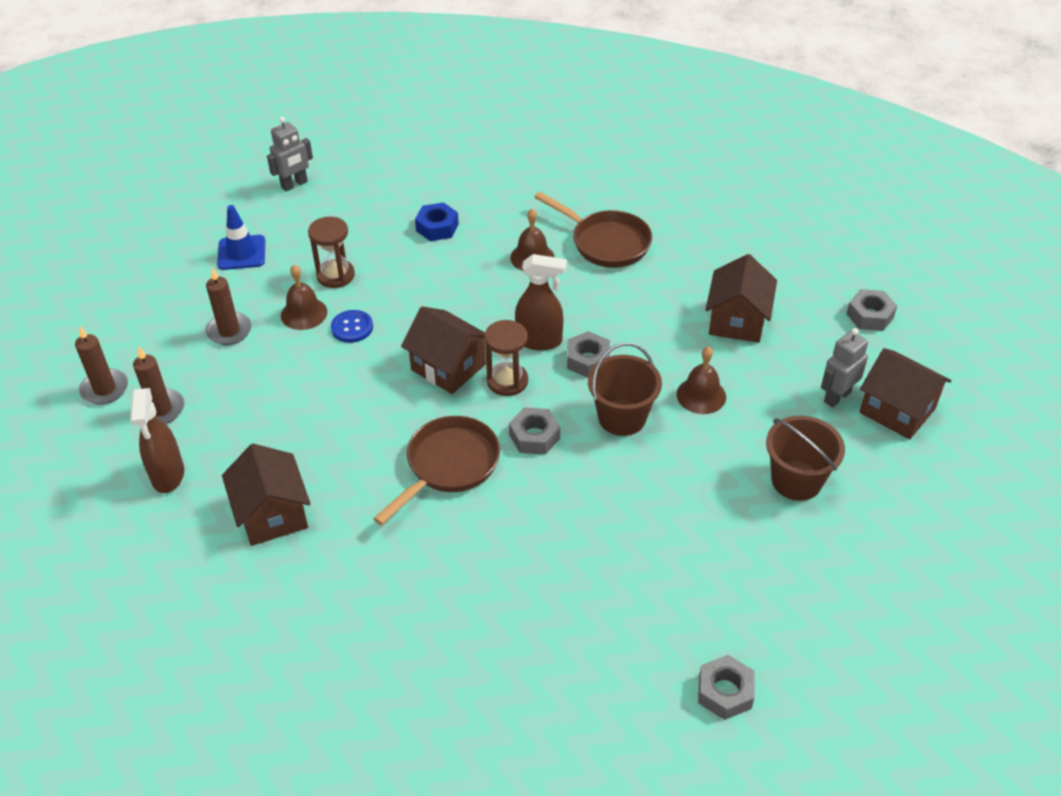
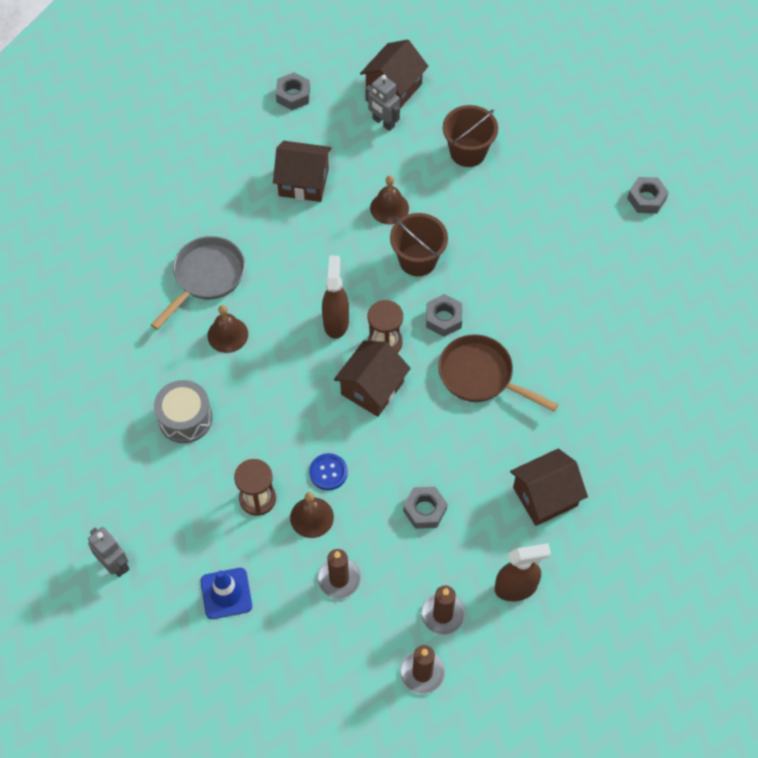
camera: 95 degrees left, 15 degrees up
blue nut [415,202,459,241] -> grey drum [154,380,212,443]
brown pan [534,192,652,268] -> grey pan [151,236,245,330]
grey nut [567,331,610,378] -> grey nut moved to [403,487,447,529]

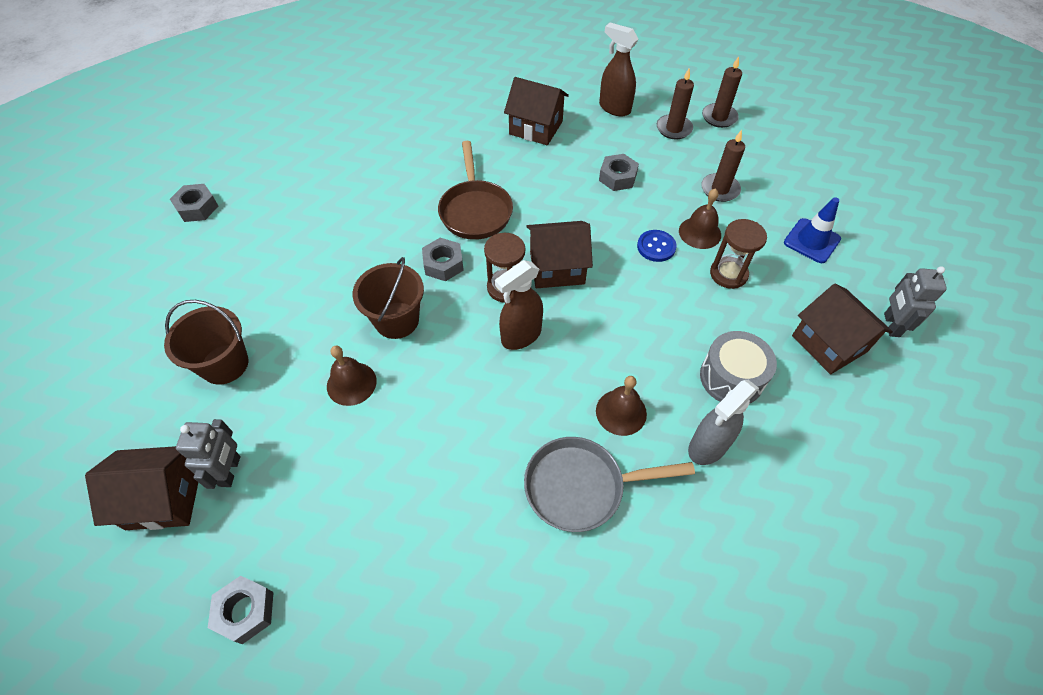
camera: 130 degrees left, 5 degrees down
brown house [273,141,332,202] -> brown house moved to [792,284,893,374]
none -> grey spray bottle [688,380,759,465]

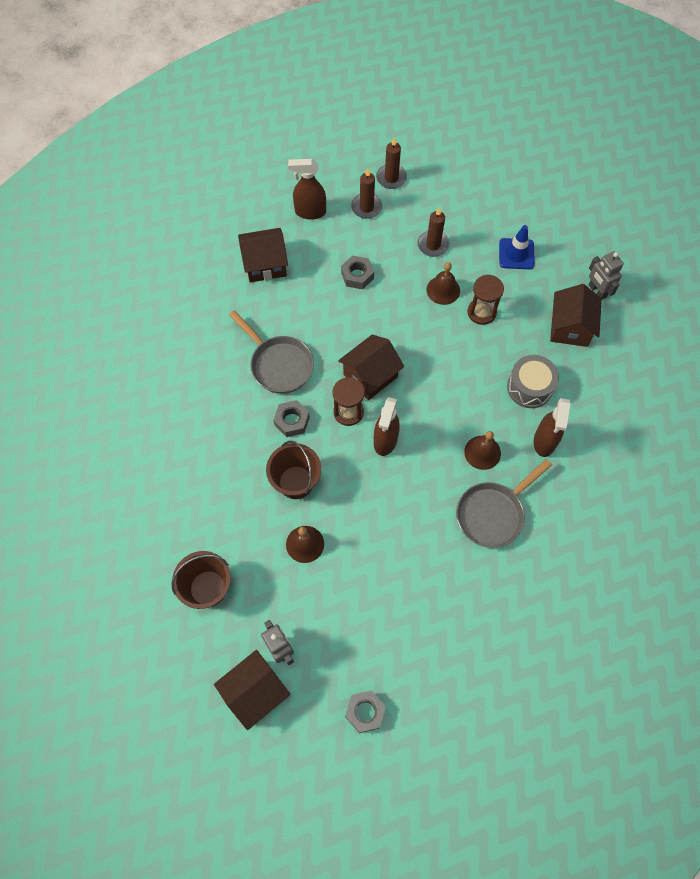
camera: 35 degrees left, 10 degrees up
grey nut [170,184,218,222] -> none
brown pan [438,141,513,240] -> grey pan [229,310,314,394]
blue button [637,230,676,262] -> none
grey spray bottle [688,380,759,465] -> brown spray bottle [534,398,571,457]
brown house [792,284,893,374] -> brown house turned 75 degrees clockwise [550,284,602,347]

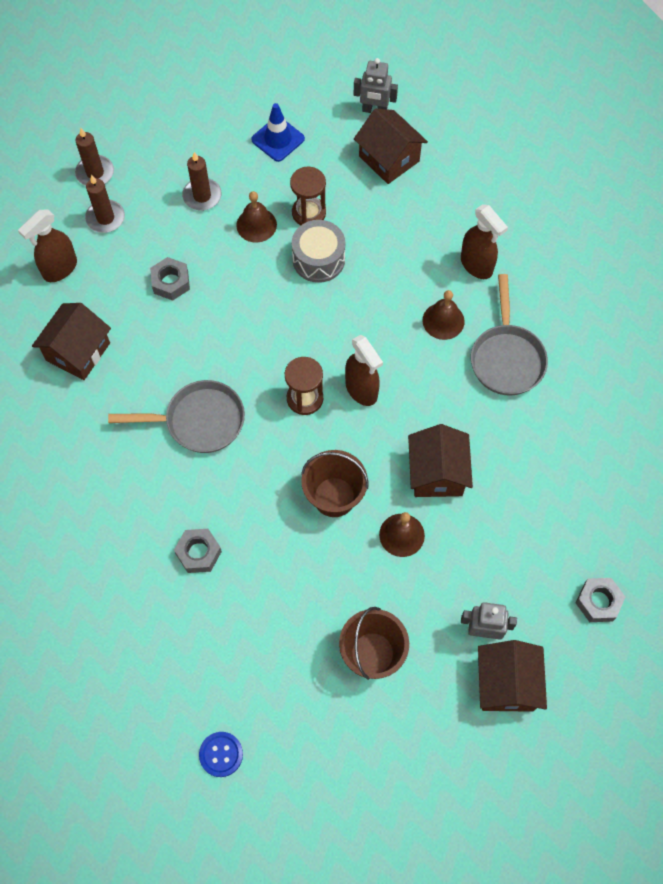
camera: 50 degrees left, 0 degrees up
grey nut [273,400,310,437] -> grey nut moved to [174,529,222,573]
brown house [338,334,404,400] -> brown house moved to [408,424,473,497]
grey drum [507,355,559,408] -> grey drum moved to [292,220,345,283]
none -> blue button [199,732,243,777]

